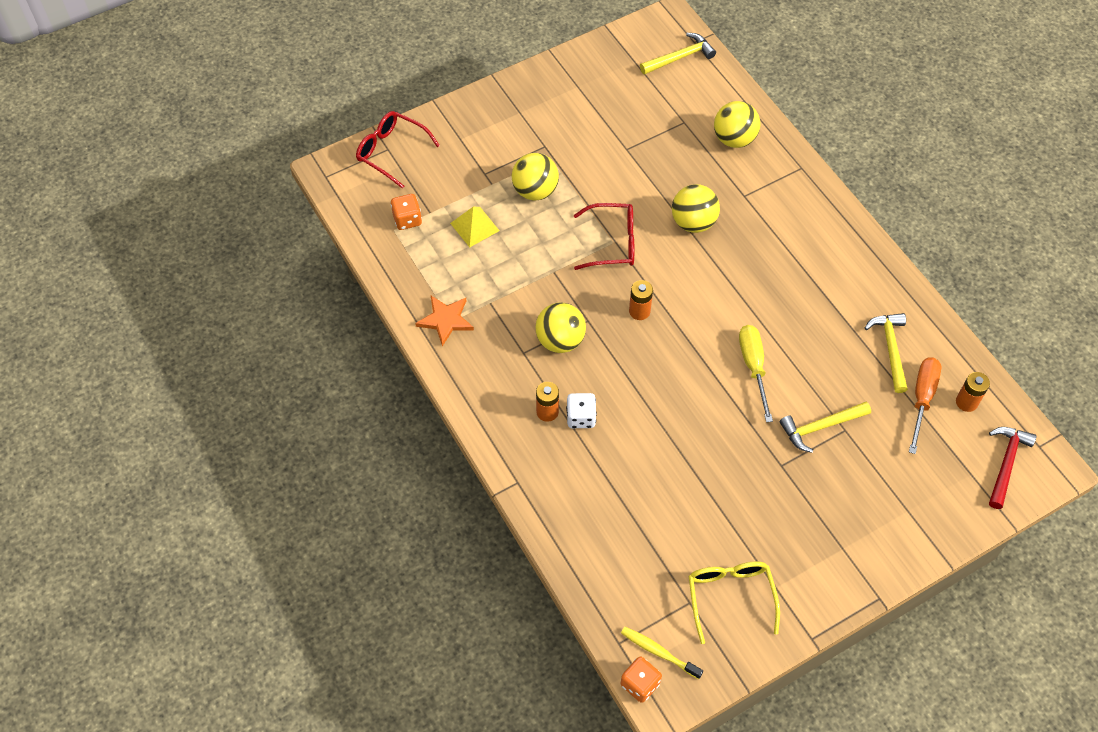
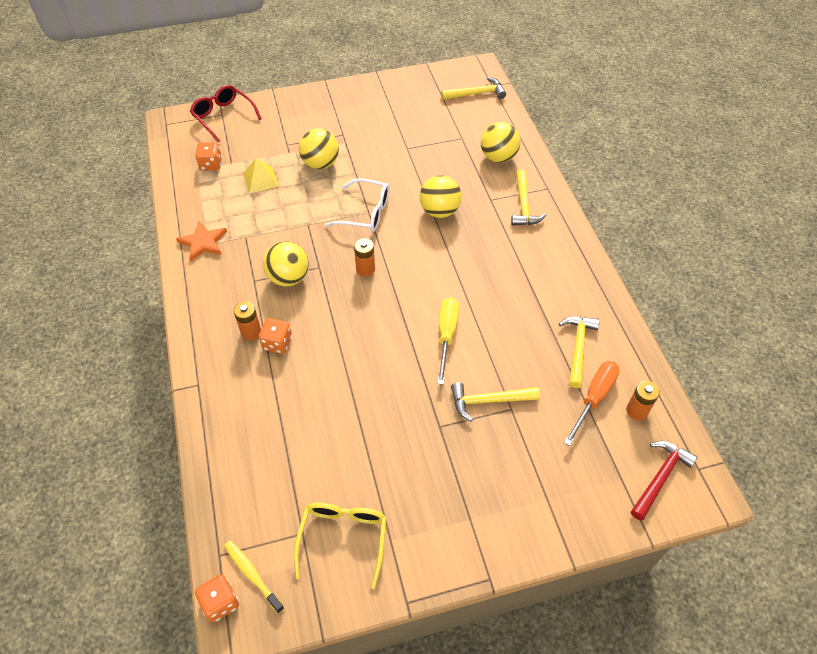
camera: 15 degrees right, 5 degrees down
white dice [566,393,597,428] -> orange dice [259,318,292,354]
red glasses [574,203,634,270] -> white glasses [325,178,389,232]
none -> yellow hammer [511,170,546,226]

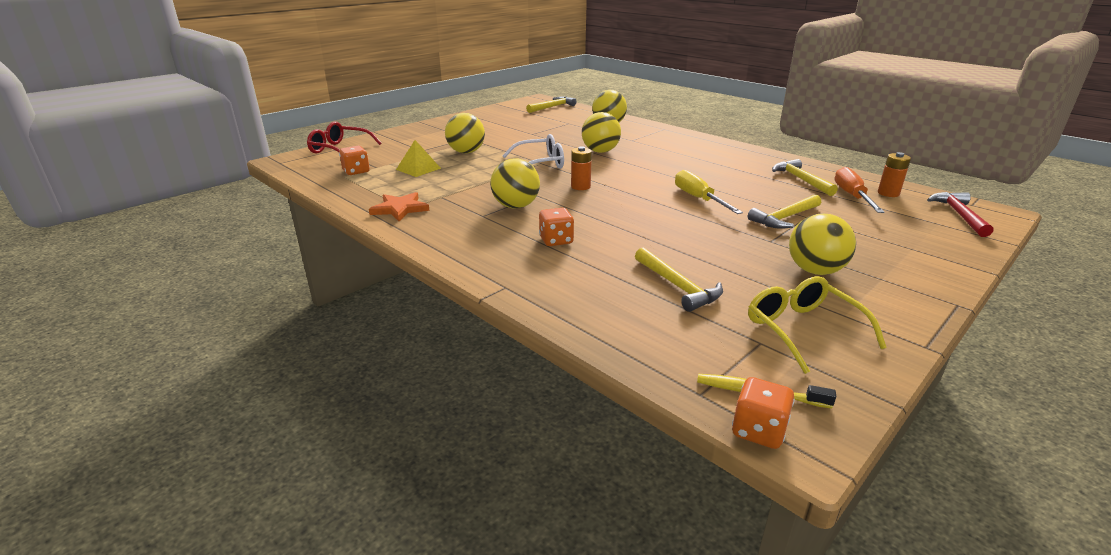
camera: 30 degrees left, 25 degrees down
orange battery [234,301,261,340] -> none
yellow hammer [511,170,546,226] -> yellow hammer moved to [635,247,723,312]
none -> yellow ball [789,214,856,275]

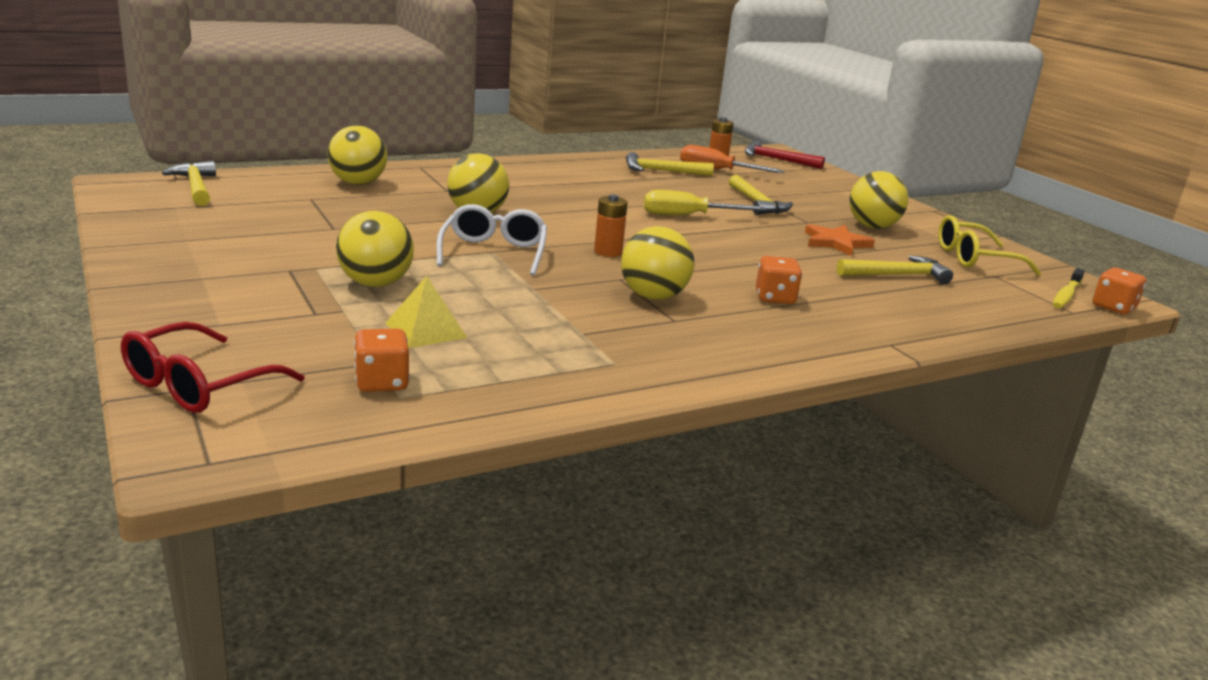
camera: 75 degrees left, 5 degrees down
orange star [369,192,429,221] -> orange star moved to [805,224,875,256]

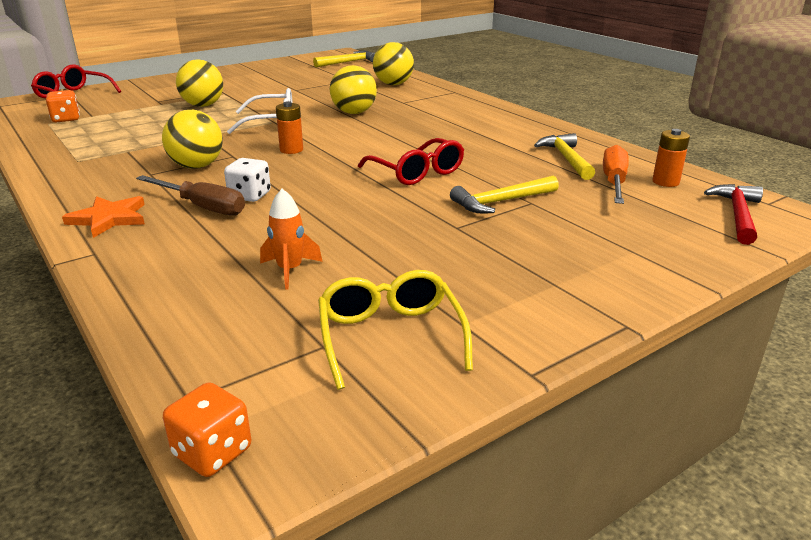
camera: 85 degrees right, 5 degrees up
yellow pyramid [386,276,467,348] -> none
yellow screwdriver [644,190,766,215] -> red glasses [358,138,464,185]
orange dice [756,256,802,304] -> brown screwdriver [136,175,245,216]
orange star [805,224,875,256] -> orange star moved to [62,196,145,238]
yellow hammer [837,255,953,284] -> orange rocket [260,189,323,289]
yellow ball [850,171,908,228] -> none
yellow toothbrush [1053,268,1085,308] -> none
none -> white dice [224,158,271,202]

